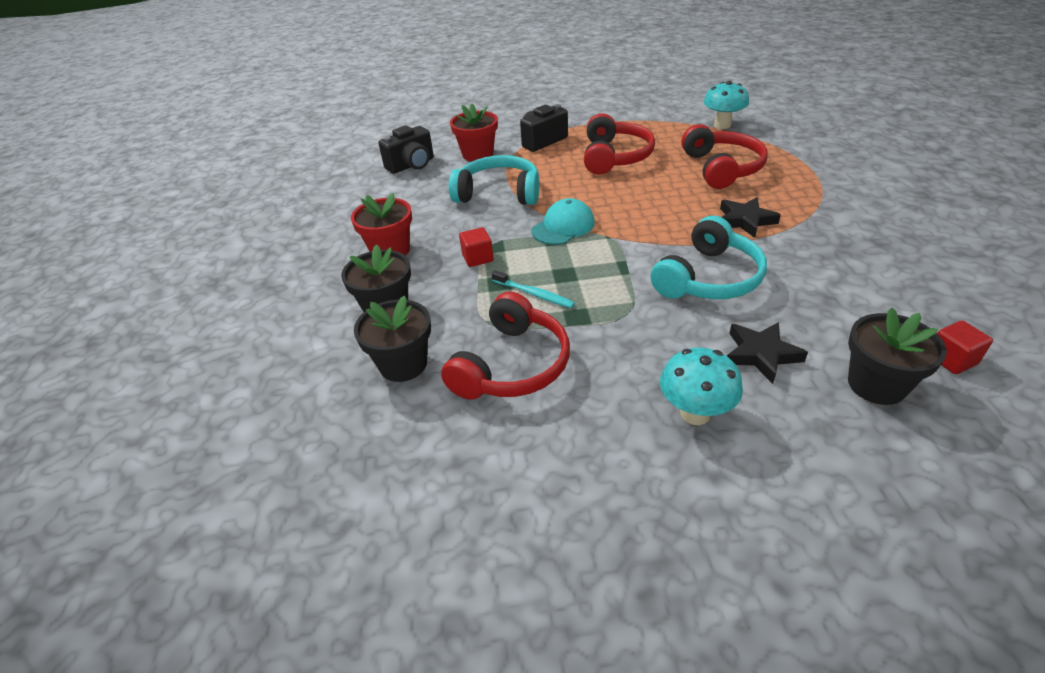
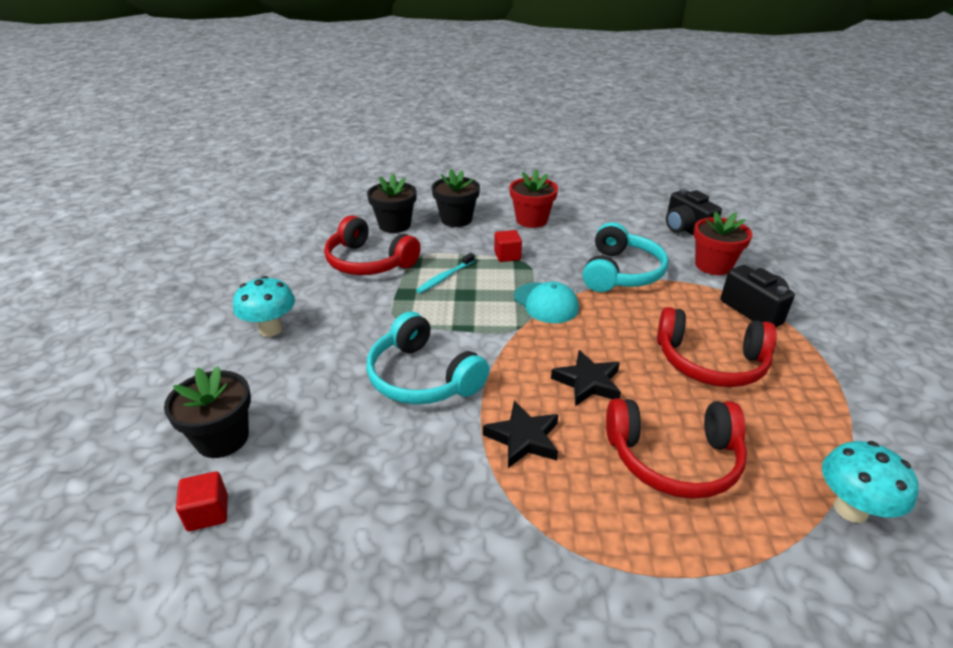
camera: 95 degrees right, 5 degrees down
black star [727,322,808,384] -> black star moved to [551,350,621,406]

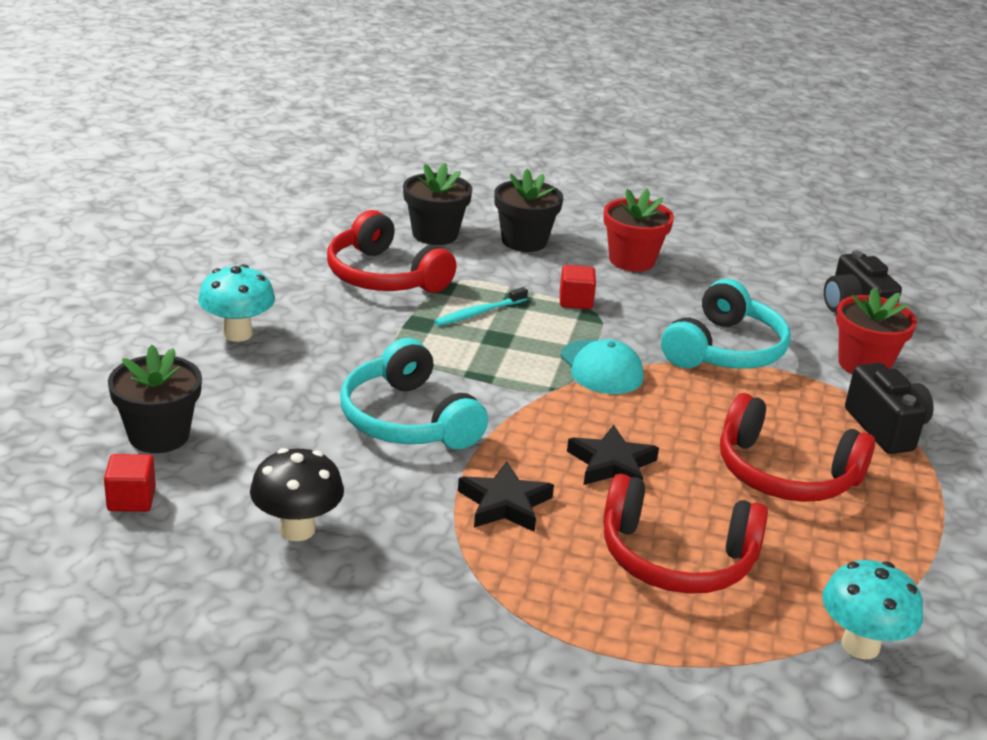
camera: 10 degrees right, 5 degrees down
none -> black mushroom [250,448,344,541]

